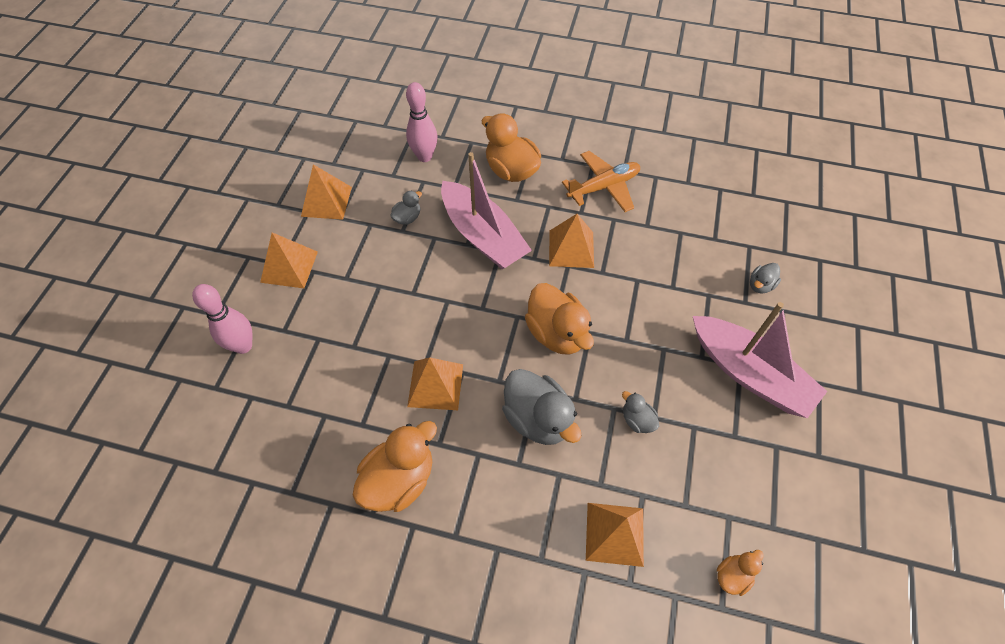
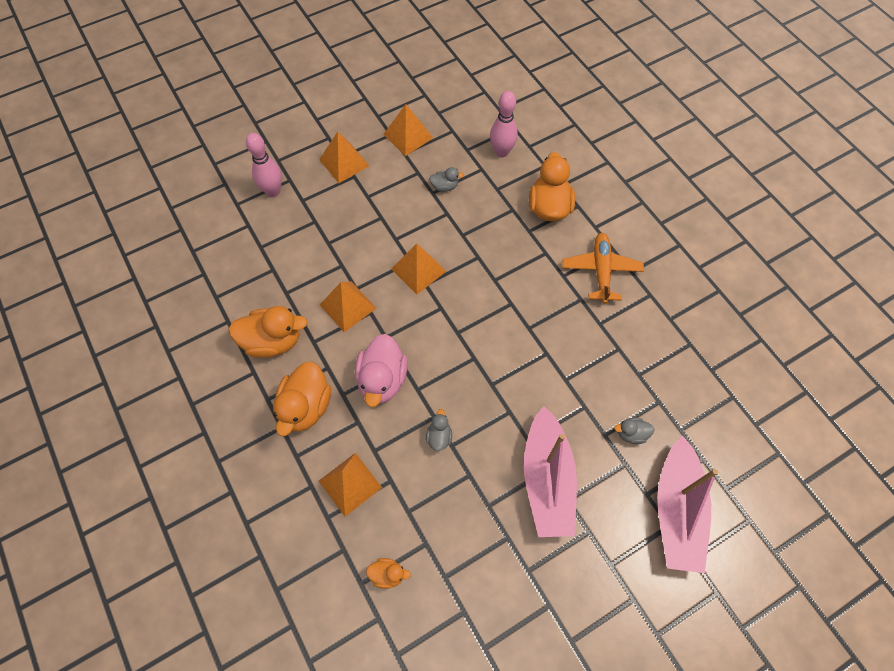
camera: 45 degrees right, 5 degrees up
pink boat [441,152,532,269] -> pink boat moved to [657,436,718,573]
grey duck [502,369,581,445] -> pink duck [355,334,408,407]
orange duck [525,283,594,355] -> orange duck moved to [273,362,331,436]
orange pyramid [549,214,594,268] -> orange pyramid moved to [391,244,446,294]
orange plane [562,151,640,212] -> orange plane turned 105 degrees counterclockwise [562,233,644,304]

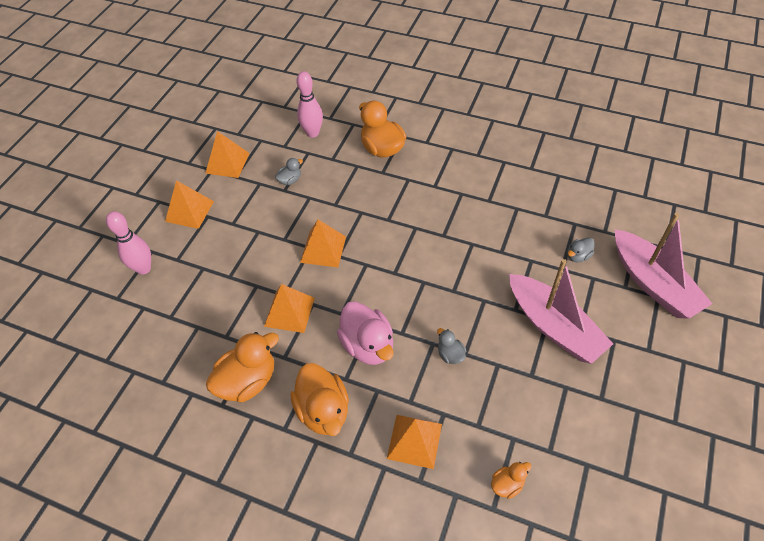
camera: 35 degrees left, 10 degrees down
orange plane [562,233,644,304] -> none

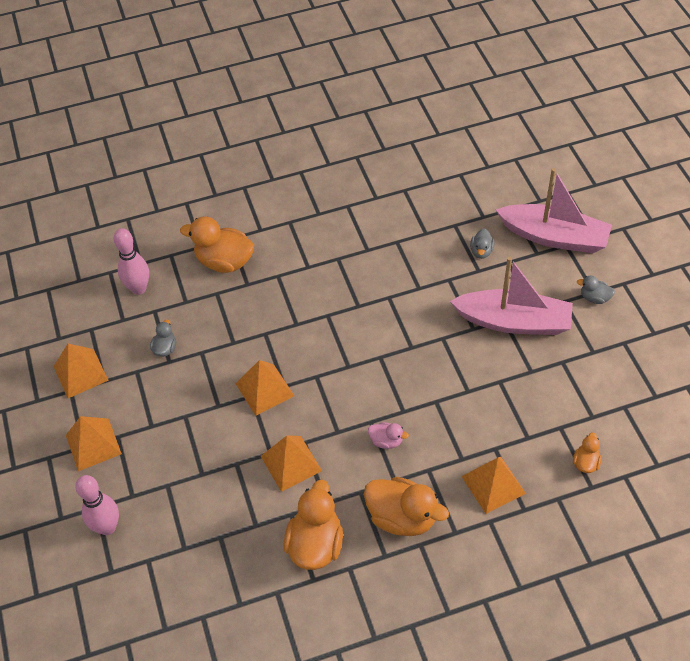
camera: 40 degrees left, 0 degrees up
pink duck [337,301,394,365] -> pink duck [368,422,409,449], size x0.49
grey duck [437,328,466,364] -> grey duck moved to [577,275,615,304]

